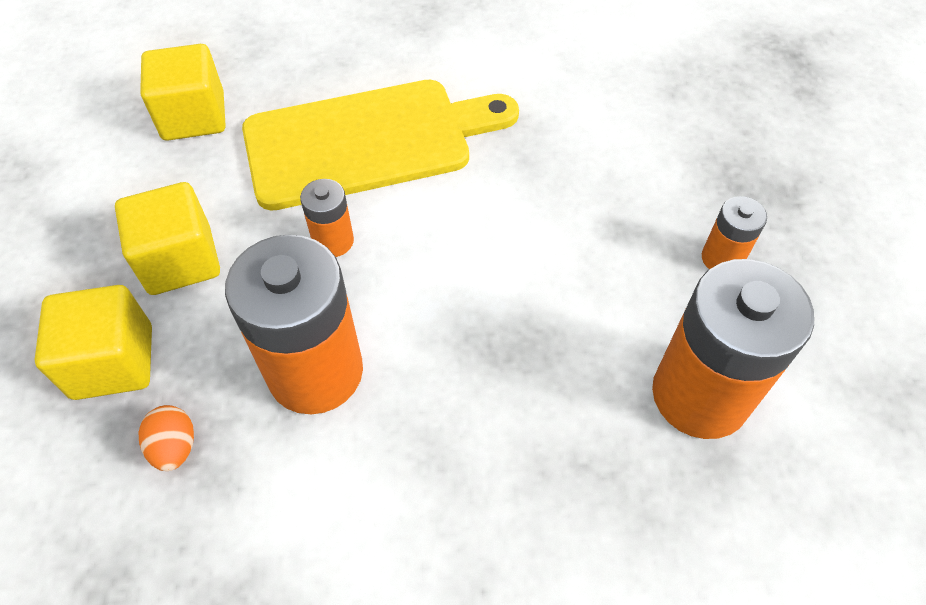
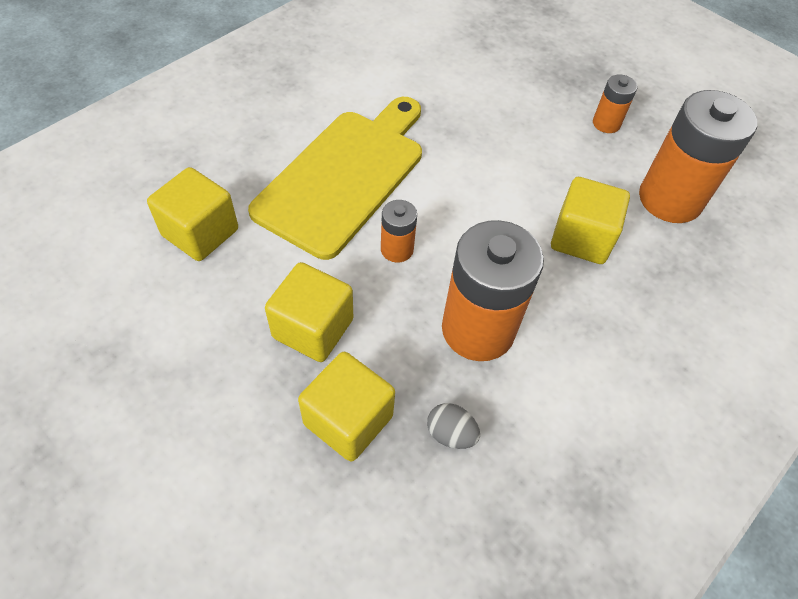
camera: 45 degrees left, 0 degrees up
orange egg [139,405,194,471] -> grey egg [427,403,480,449]
none -> yellow cube [551,177,630,264]

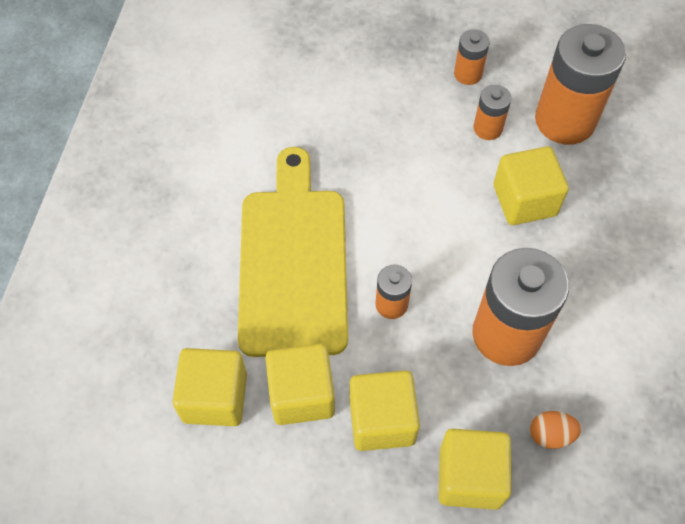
camera: 30 degrees left, 5 degrees up
grey egg [427,403,480,449] -> orange egg [530,411,581,449]
none -> yellow cube [265,344,335,425]
none -> orange battery [473,85,511,140]

